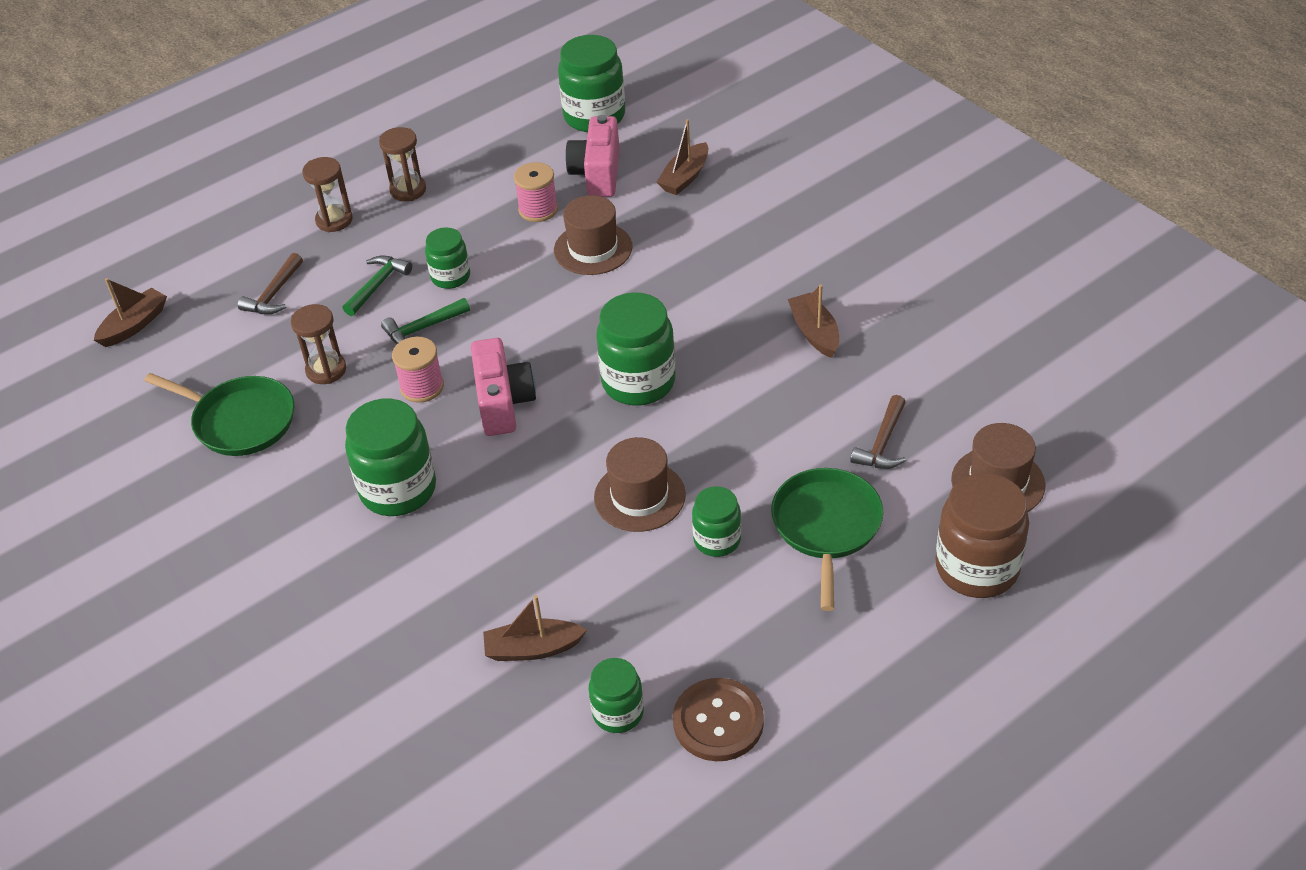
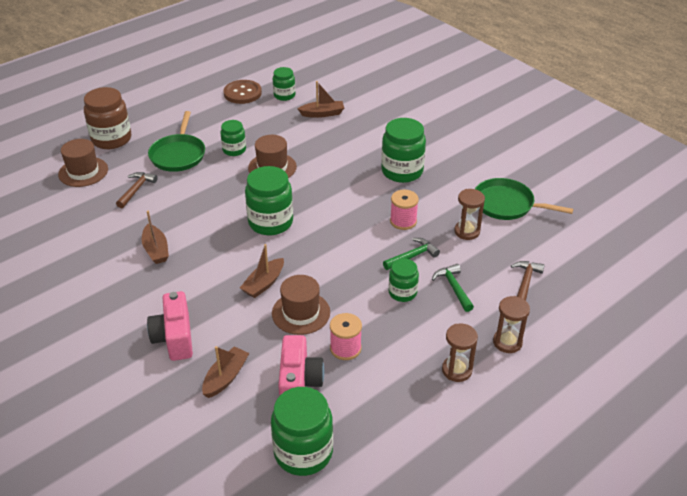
camera: 175 degrees right, 5 degrees down
brown boat [94,278,167,347] -> brown boat moved to [240,244,284,298]
green hammer [343,255,412,316] -> green hammer turned 135 degrees clockwise [432,264,474,312]
pink camera [471,338,536,436] -> pink camera moved to [147,291,193,361]

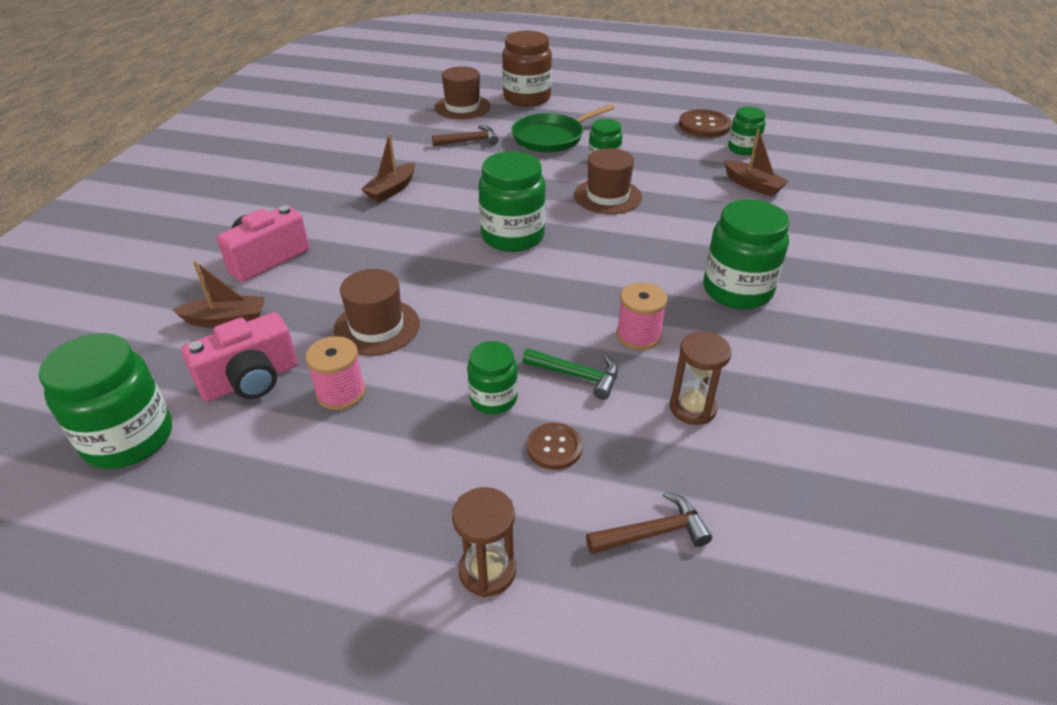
camera: 55 degrees right, 0 degrees up
brown boat [240,244,284,298] -> none
green hammer [432,264,474,312] -> brown button [527,423,583,470]
brown hourglass [442,324,478,382] -> none
green pan [475,178,573,220] -> none

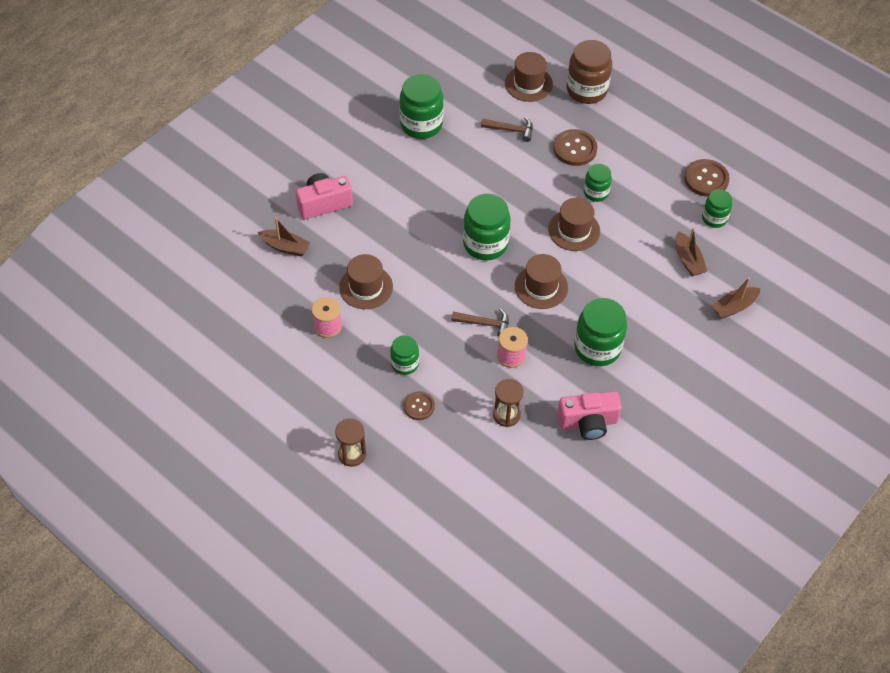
camera: 25 degrees right, 15 degrees up
green jar [39,333,172,469] -> green jar moved to [399,74,444,139]
pink camera [181,312,298,402] -> pink camera moved to [557,391,622,440]
brown boat [361,133,415,203] -> brown boat moved to [711,277,761,319]
green pan [512,104,615,152] -> brown button [553,129,597,166]
green hammer [522,348,618,400] -> none
brown hammer [586,491,712,554] -> brown hammer moved to [452,308,509,337]
none -> brown hat [515,254,568,309]

